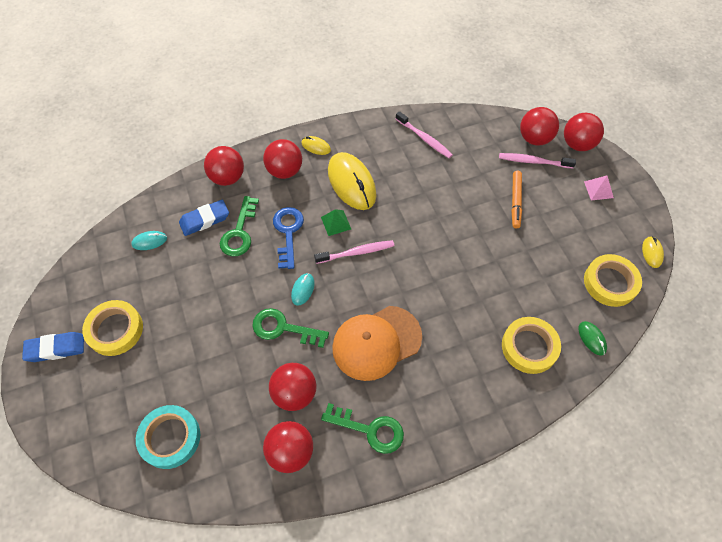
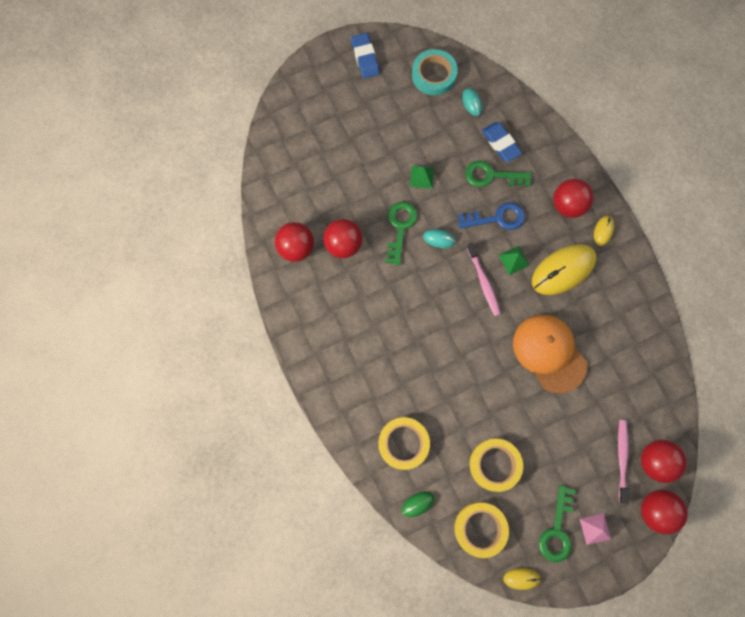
camera: 85 degrees right, 15 degrees up
yellow tape [82,300,143,356] -> yellow tape moved to [470,439,523,492]
turquoise tape [136,405,200,469] -> turquoise tape moved to [412,49,458,95]
red ball [204,146,244,186] -> none
green key [321,403,404,454] -> green key moved to [539,485,576,562]
orange cap [332,306,422,381] -> orange cap moved to [513,315,587,394]
pink toothbrush [396,111,453,158] -> none
orange marker [511,171,522,229] -> none
none -> green pyramid [410,166,434,189]

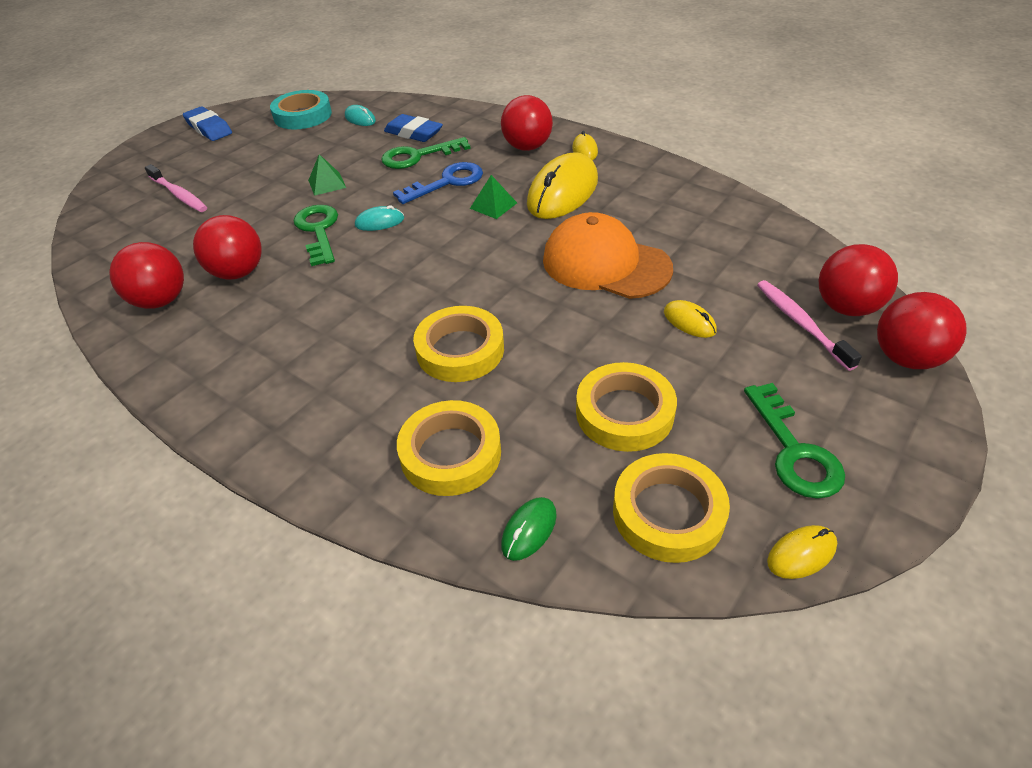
camera: 25 degrees left, 30 degrees down
pink toothbrush [467,243,501,316] -> pink toothbrush moved to [145,164,207,212]
pink pyramid [580,513,611,545] -> none
none -> yellow tape [413,306,504,382]
none -> yellow mouse [664,300,717,338]

